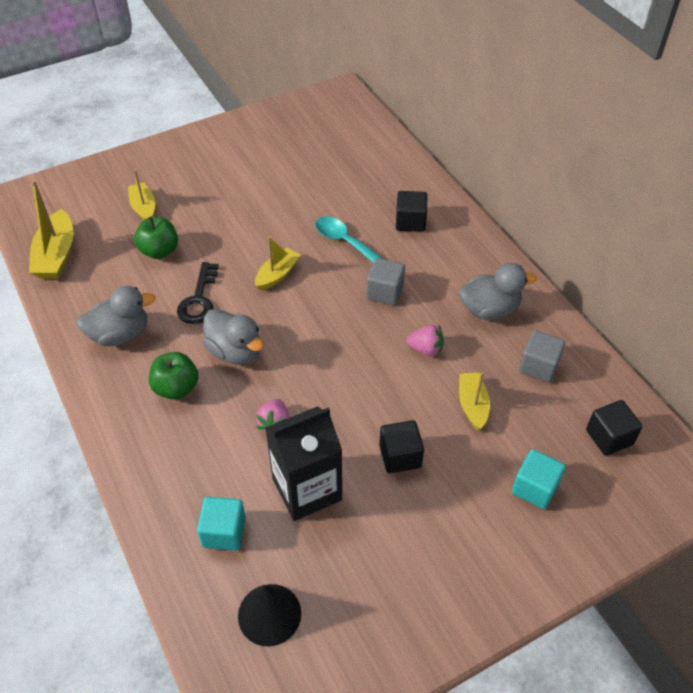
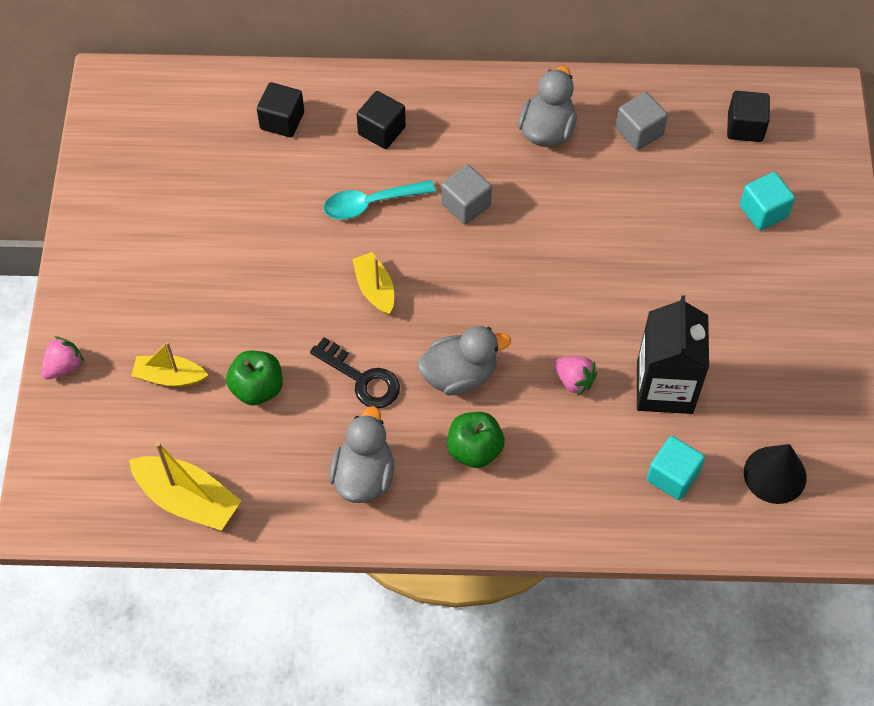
camera: 60 degrees left, 10 degrees up
black cube [379,420,424,473] -> black cube moved to [257,82,304,137]
pink strawberry [407,325,444,356] -> pink strawberry moved to [41,336,84,379]
yellow boat [459,372,490,430] -> none

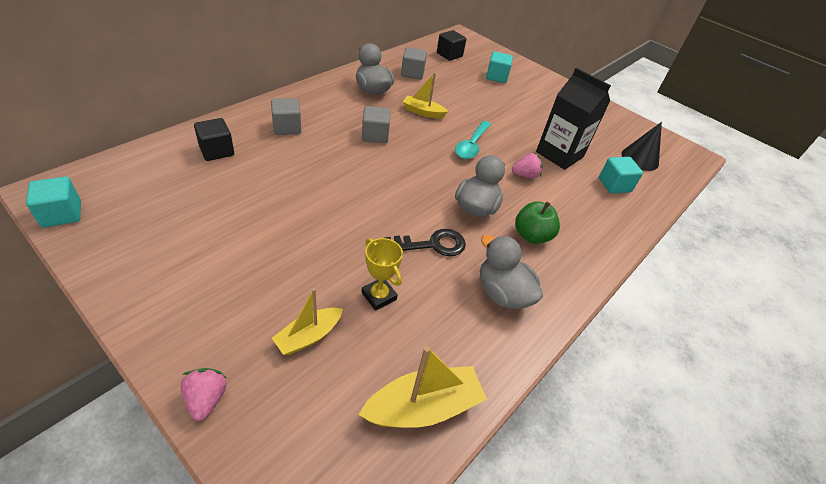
camera: 55 degrees left, 15 degrees down
green apple [226,351,283,406] -> yellow trophy [362,238,403,311]
turquoise spoon [323,180,436,220] -> turquoise spoon moved to [455,121,491,159]
yellow boat [352,252,394,315] -> yellow boat moved to [403,72,448,119]
black cube [357,91,406,149] -> grey cube [271,98,301,135]
none -> turquoise cube [26,177,81,228]

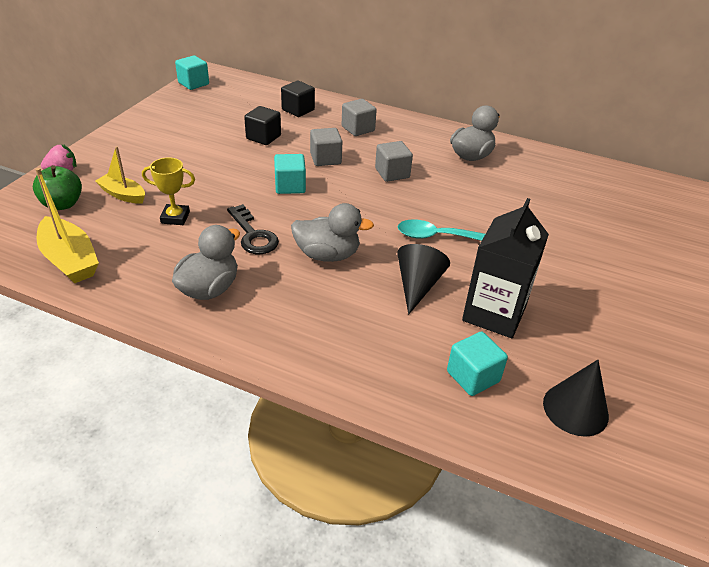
camera: 75 degrees right, 5 degrees down
yellow trophy [362,238,403,311] -> yellow trophy turned 60 degrees clockwise [142,157,195,225]
grey cube [401,47,427,80] -> grey cube moved to [310,128,343,166]
yellow boat [403,72,448,119] -> none
black cube [437,30,466,61] -> black cube moved to [244,106,281,145]
turquoise cube [486,51,513,83] -> turquoise cube moved to [274,154,306,194]
pink strawberry [512,153,542,179] -> black cone [397,244,450,315]
green apple [515,201,560,244] -> green apple moved to [33,165,82,210]

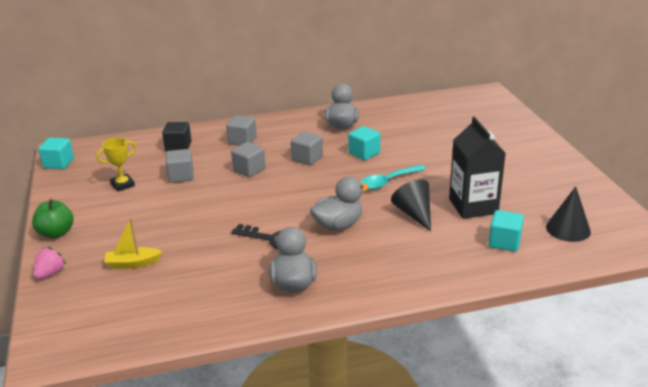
camera: 35 degrees left, 10 degrees down
green apple [33,165,82,210] -> green apple moved to [32,199,73,238]
yellow boat [35,168,99,283] -> none
yellow trophy [142,157,195,225] -> yellow trophy moved to [96,138,136,192]
black cube [244,106,281,145] -> grey cube [166,149,194,183]
turquoise cube [274,154,306,194] -> turquoise cube moved to [348,126,380,160]

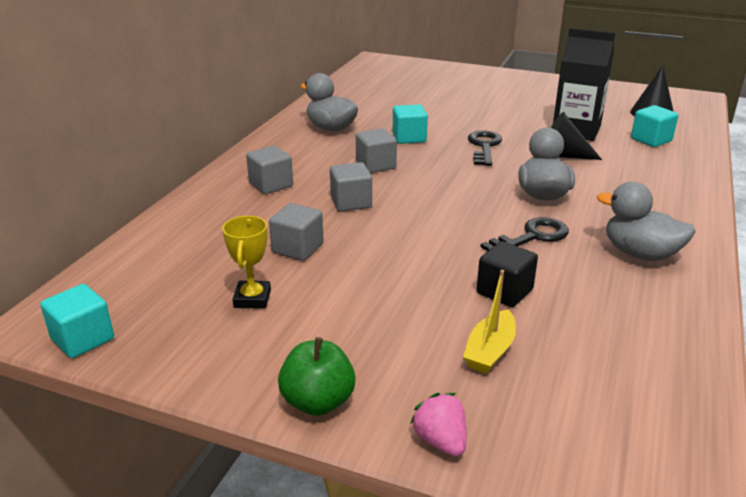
camera: 55 degrees left, 0 degrees up
black cube [162,122,192,152] -> black cube moved to [477,241,538,307]
turquoise spoon [360,165,426,190] -> black key [468,130,502,166]

